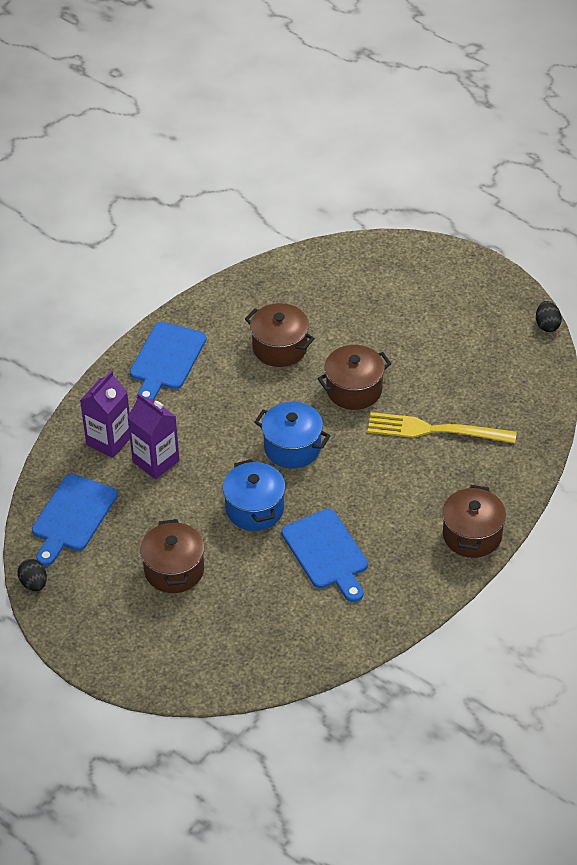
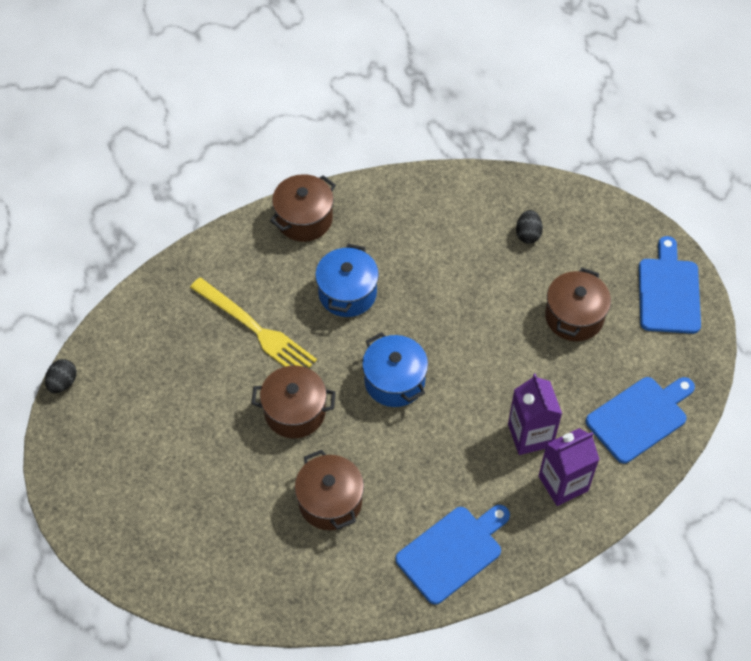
camera: 150 degrees left, 10 degrees up
black egg [17,559,47,591] -> black egg moved to [516,210,543,244]
blue pot [223,459,286,531] -> blue pot moved to [315,244,379,317]
blue cutting board [281,509,368,602] -> blue cutting board moved to [639,236,701,334]

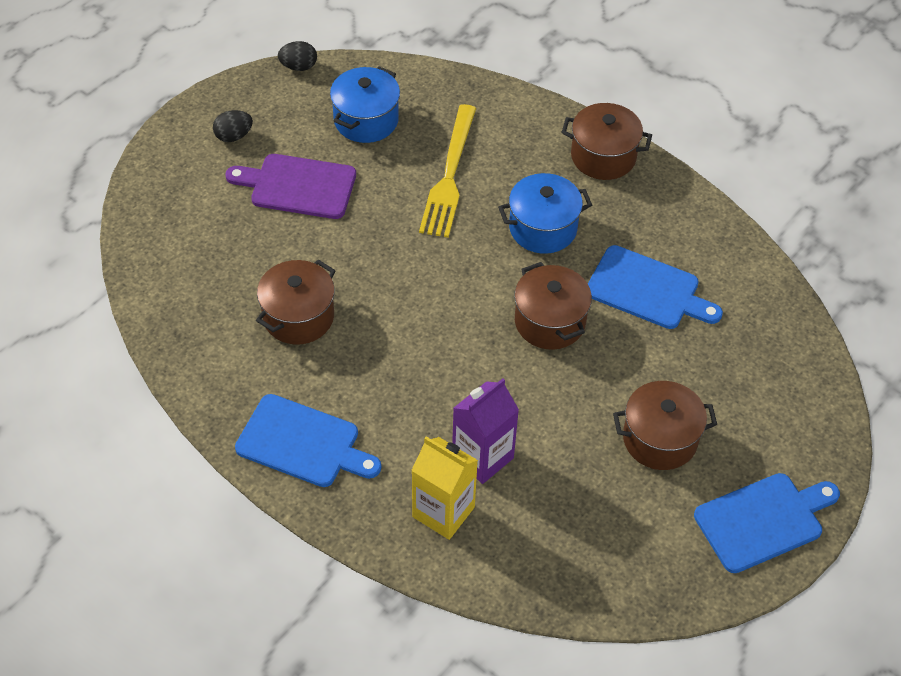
camera: 60 degrees right, 5 degrees down
brown pot [251,366,336,438] -> brown pot moved to [514,262,592,350]
blue pot [362,332,428,407] -> blue pot moved to [330,66,400,143]
black egg [516,210,543,244] -> black egg moved to [213,110,253,142]
purple carton [539,428,600,506] -> yellow carton [411,437,478,540]
blue cutting board [586,377,695,464] -> blue cutting board moved to [588,245,723,329]
none -> purple cutting board [226,154,356,219]

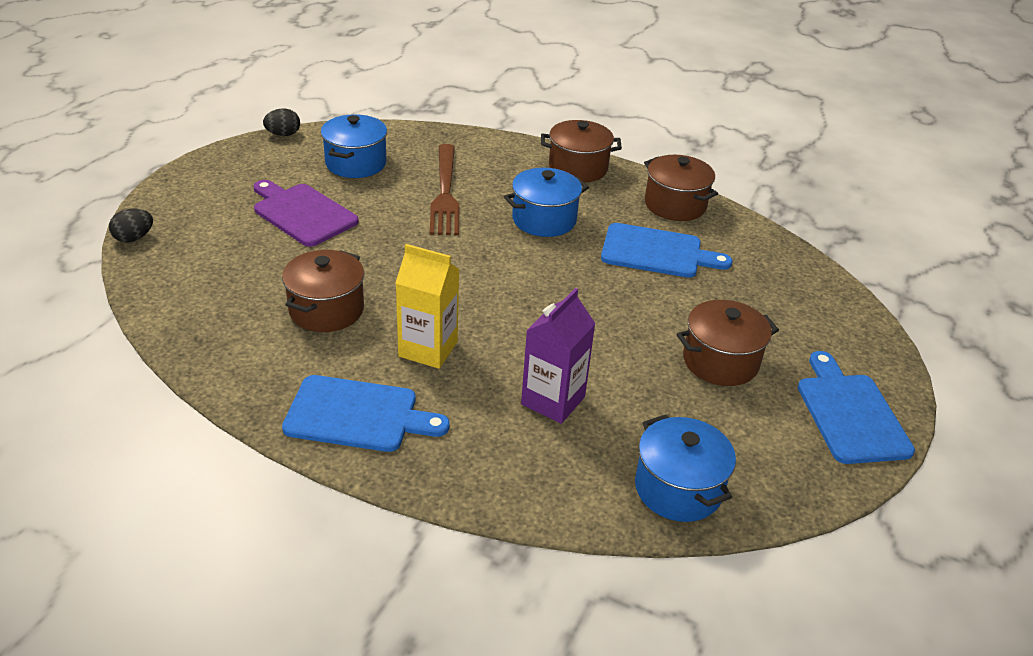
camera: 15 degrees left, 15 degrees down
black egg [213,110,253,142] -> black egg moved to [109,209,153,243]
purple cutting board [226,154,356,219] -> purple cutting board turned 45 degrees clockwise [254,180,359,247]
yellow carton [411,437,478,540] -> yellow carton moved to [396,244,459,369]
yellow fork [419,104,476,238] -> brown fork [430,144,459,235]
brown pot [514,262,592,350] -> brown pot moved to [644,155,718,221]
blue cutting board [694,473,840,573] -> blue cutting board turned 60 degrees counterclockwise [798,351,915,464]
none -> blue pot [635,415,736,522]

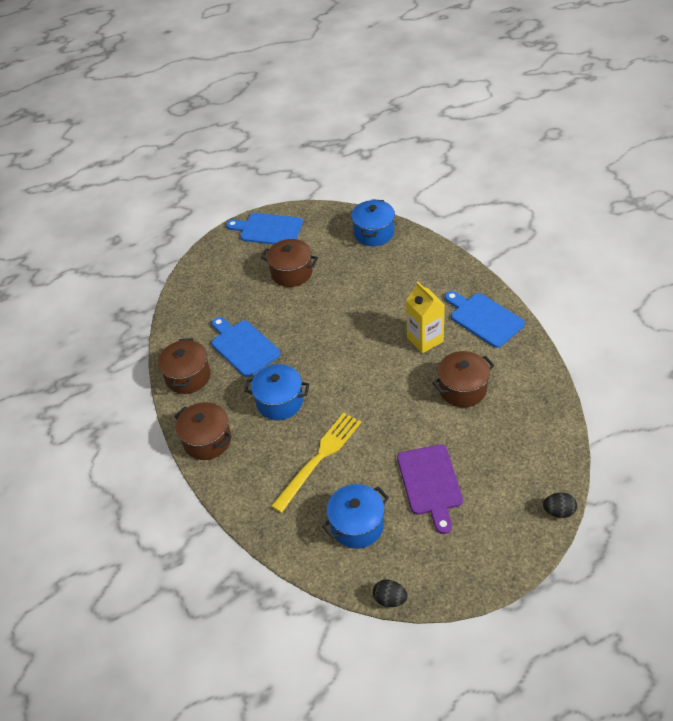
camera: 135 degrees left, 10 degrees up
brown fork [430,144,459,235] -> yellow fork [271,413,361,513]
purple carton [521,288,596,424] -> none
blue cutting board [798,351,915,464] -> blue cutting board turned 75 degrees clockwise [226,213,303,245]

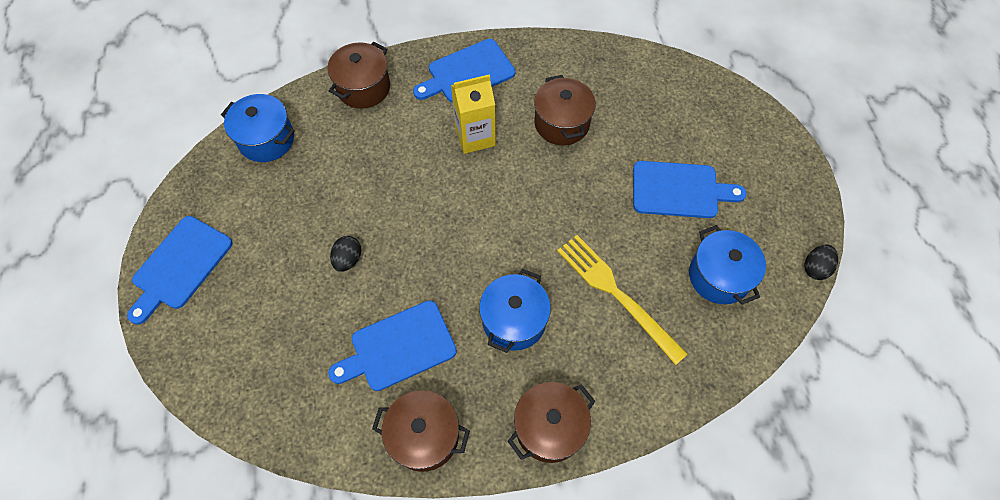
camera: 80 degrees left, 15 degrees up
brown pot [261,239,318,287] -> brown pot moved to [328,42,390,109]
purple cutting board [397,444,463,534] -> blue cutting board [633,161,747,218]
black egg [543,493,577,518] -> black egg moved to [330,236,361,272]

